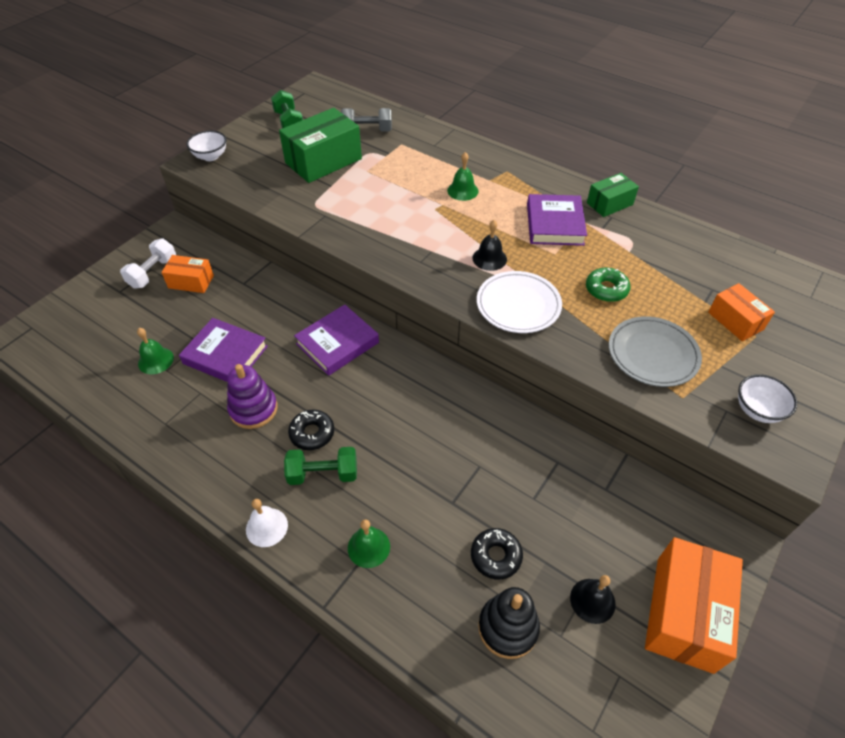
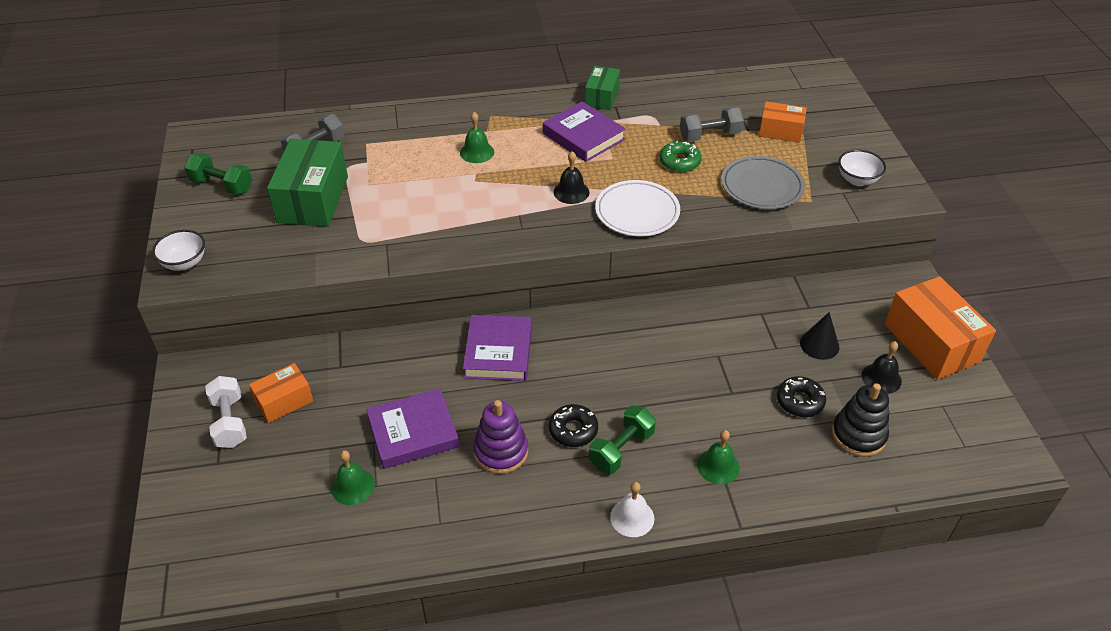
camera: 45 degrees left, 5 degrees down
none -> grey dumbbell [680,107,744,142]
none -> black cone [800,312,839,360]

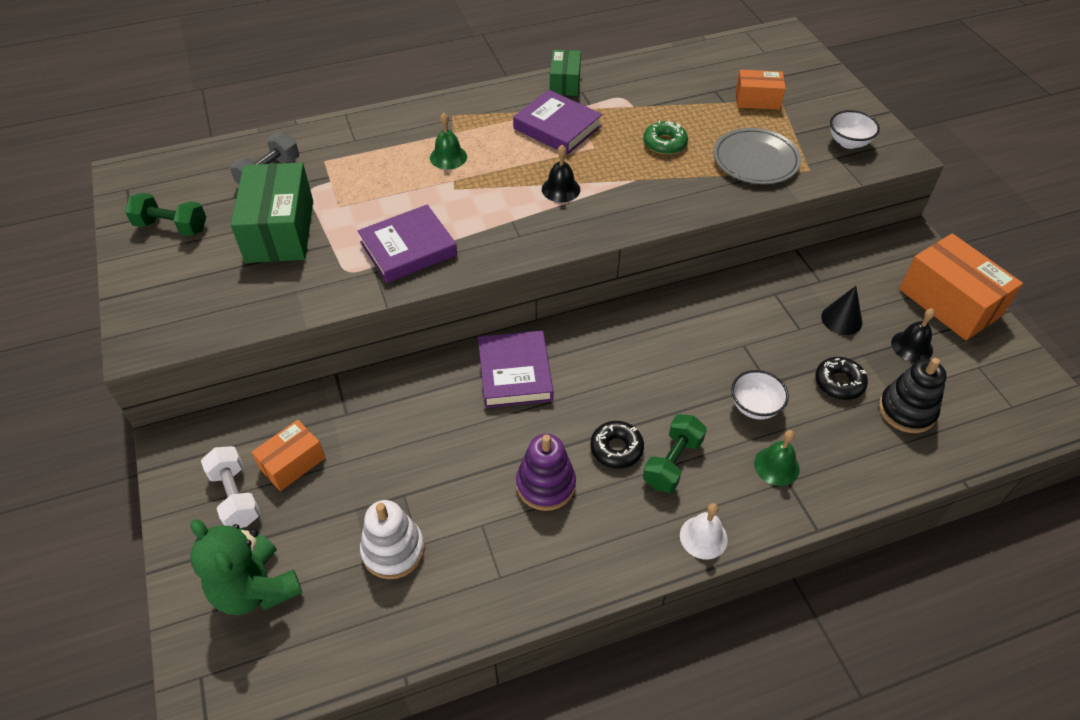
camera: 10 degrees left, 5 degrees up
white bowl [152,230,205,271] -> white bowl moved to [731,370,789,420]
green bell [331,450,375,505] -> white stacking toy [360,500,425,579]
purple book [366,388,459,469] -> purple book moved to [358,205,457,283]
white plate [595,180,680,236] -> none
grey dumbbell [680,107,744,142] -> none
none -> green teddy bear [190,519,303,615]

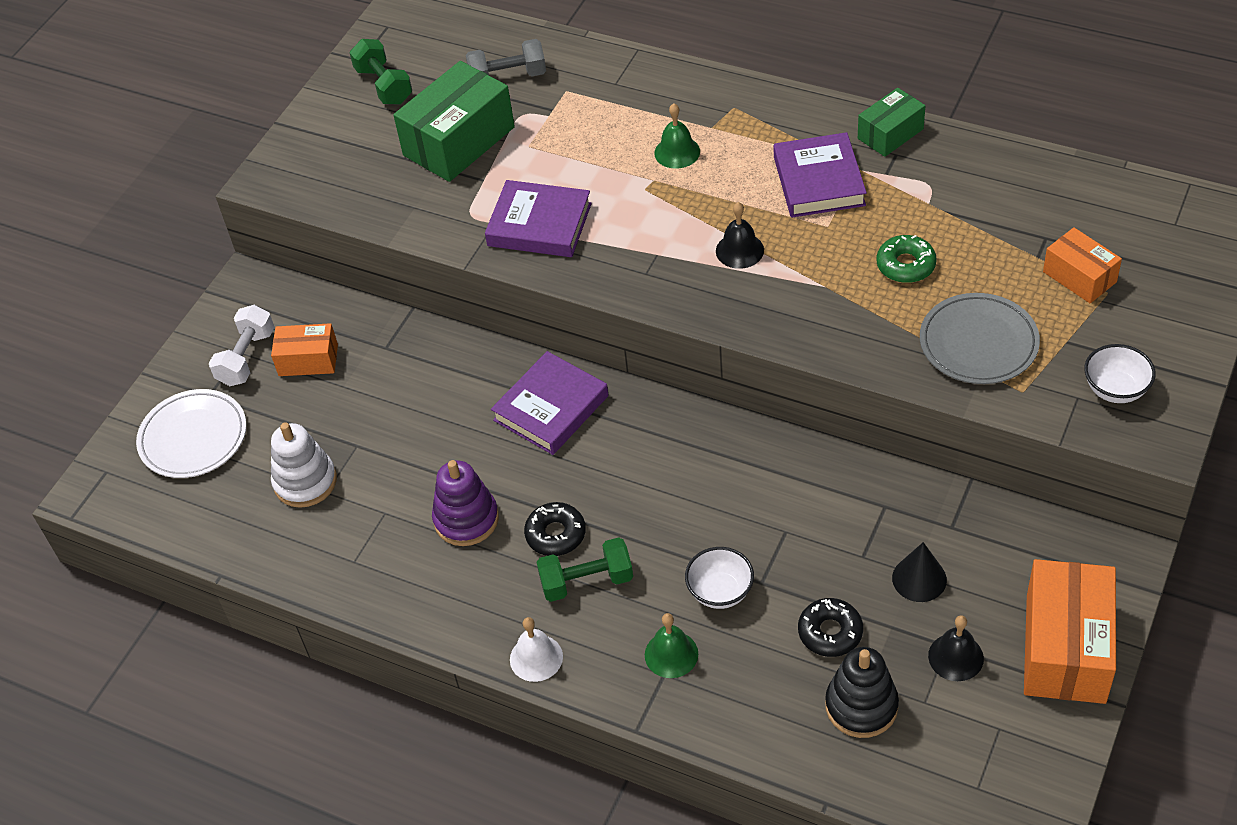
camera: 50 degrees right, 0 degrees up
green teddy bear [190,519,303,615] -> white plate [136,389,247,478]

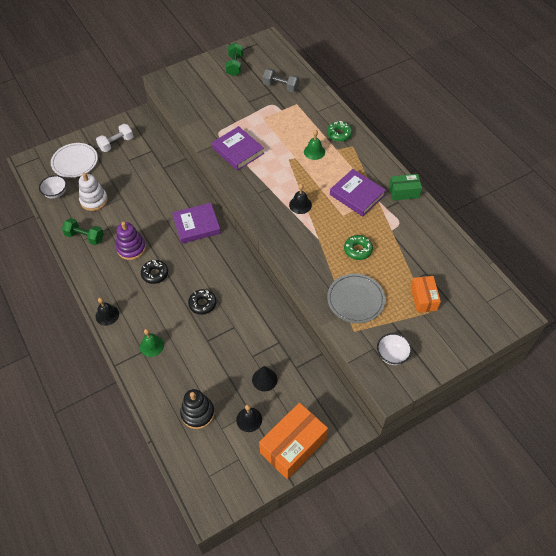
camera: 30 degrees right, 5 degrees up
orange box [271,323,338,376] -> none
green box [393,61,515,182] -> none
white bell [510,617,563,682] -> black bell [96,297,119,326]
green dumbbell [536,537,633,602] -> green dumbbell moved to [62,218,104,245]
white bowl [685,547,754,609] -> white bowl moved to [39,175,67,199]
purple book [774,132,867,218] -> purple book turned 75 degrees counterclockwise [330,169,386,216]
black donut [798,598,863,657] -> black donut moved to [188,289,216,315]
none -> green donut [327,121,352,142]

